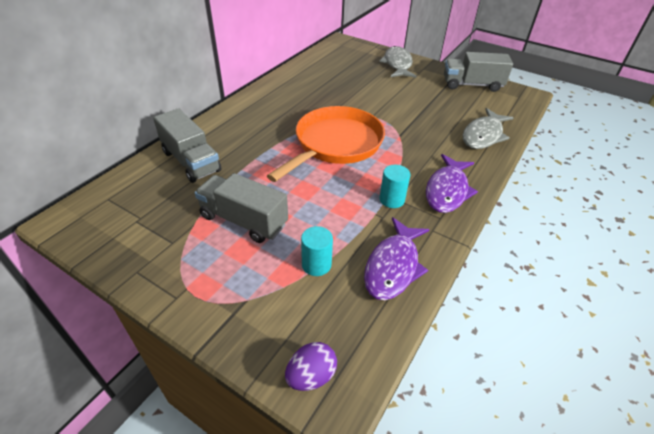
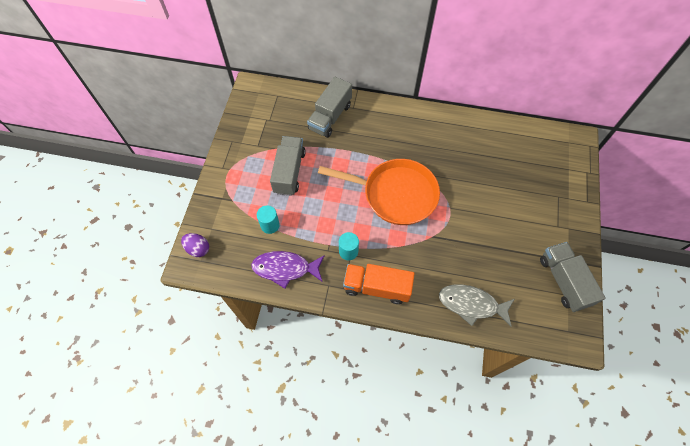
camera: 70 degrees right, 20 degrees up
grey fish [379,46,416,78] -> none
purple fish [426,154,478,213] -> orange truck [343,264,415,304]

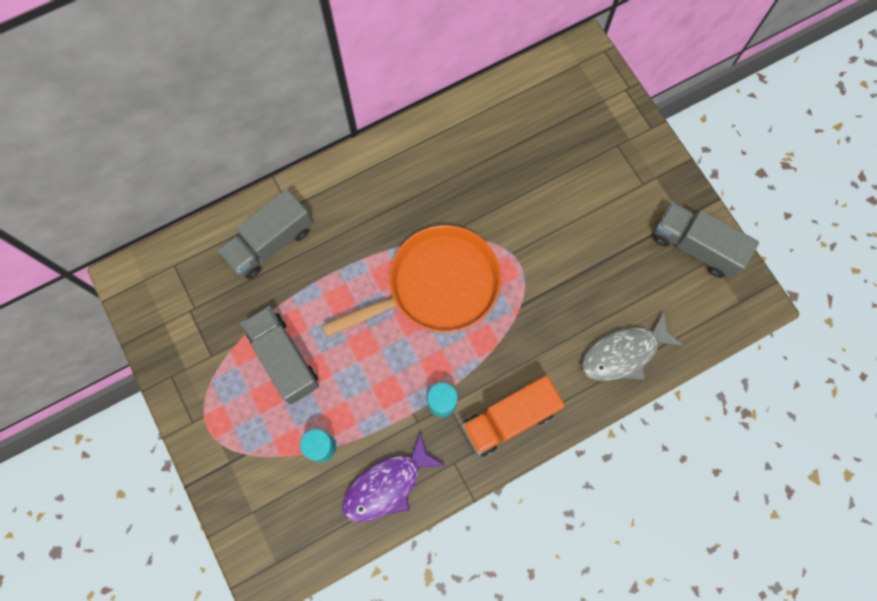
camera: 40 degrees left, 10 degrees up
purple egg [181,233,209,257] -> none
grey truck [307,77,352,138] -> grey truck turned 60 degrees clockwise [219,189,313,279]

